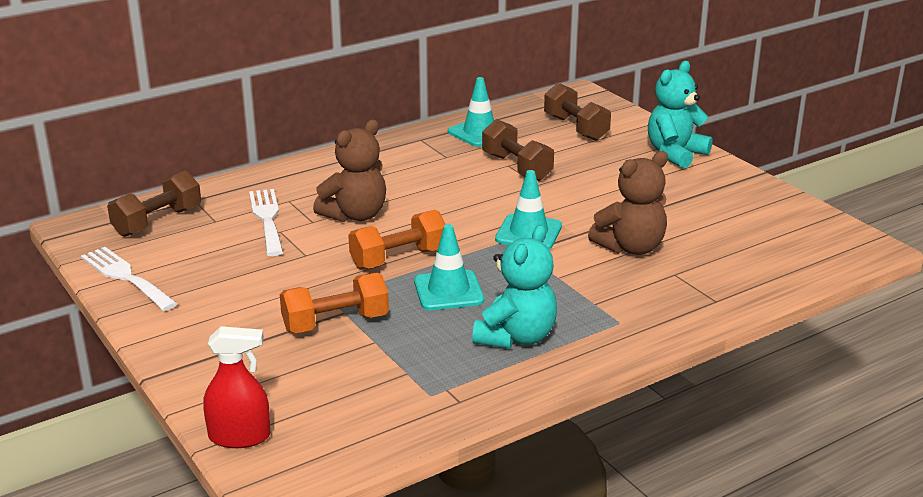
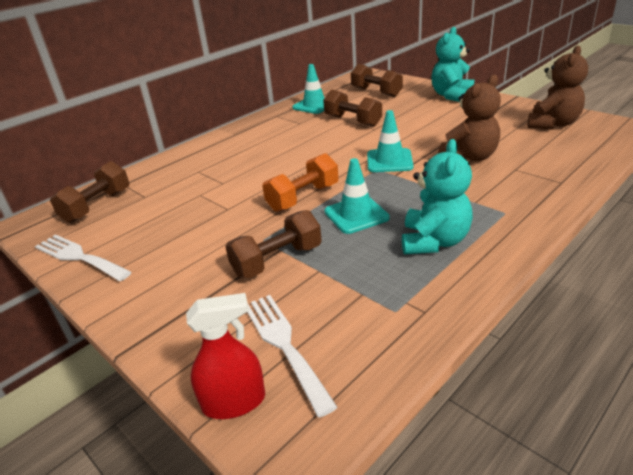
camera: 10 degrees left, 5 degrees up
white fork [249,189,283,256] -> white fork moved to [247,295,338,417]
orange dumbbell [280,273,389,333] -> brown dumbbell [225,210,322,278]
brown teddy bear [313,120,386,222] -> brown teddy bear moved to [528,46,588,129]

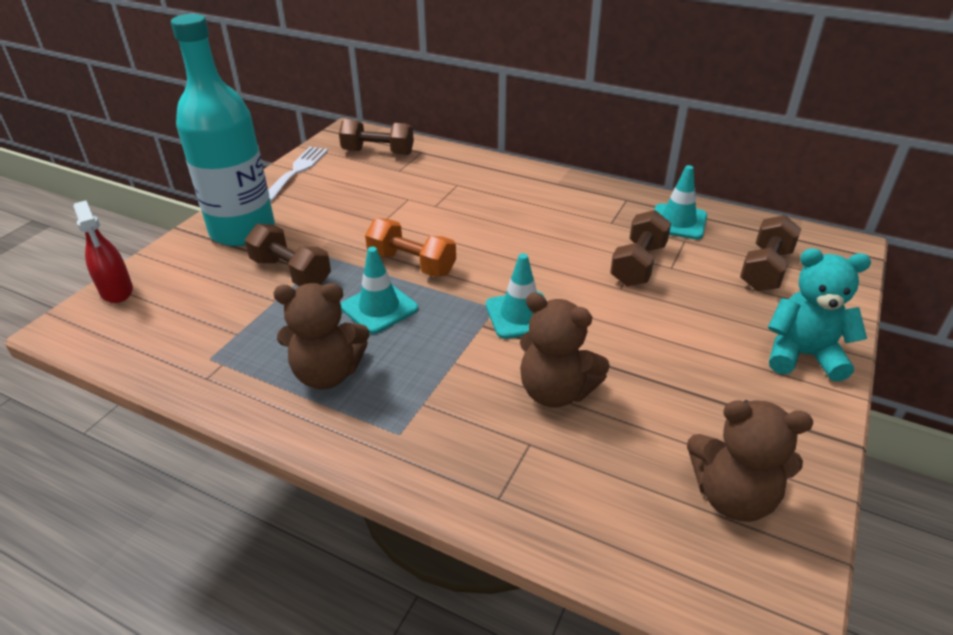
camera: 70 degrees right, 5 degrees up
white fork [247,295,338,417] -> none
turquoise teddy bear [402,139,473,254] -> brown teddy bear [273,283,369,390]
none -> turquoise bottle [171,14,275,246]

